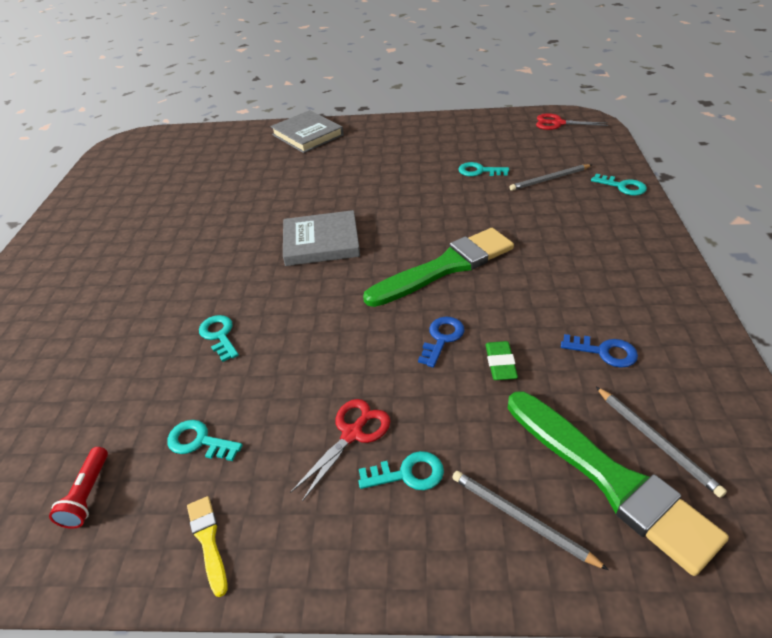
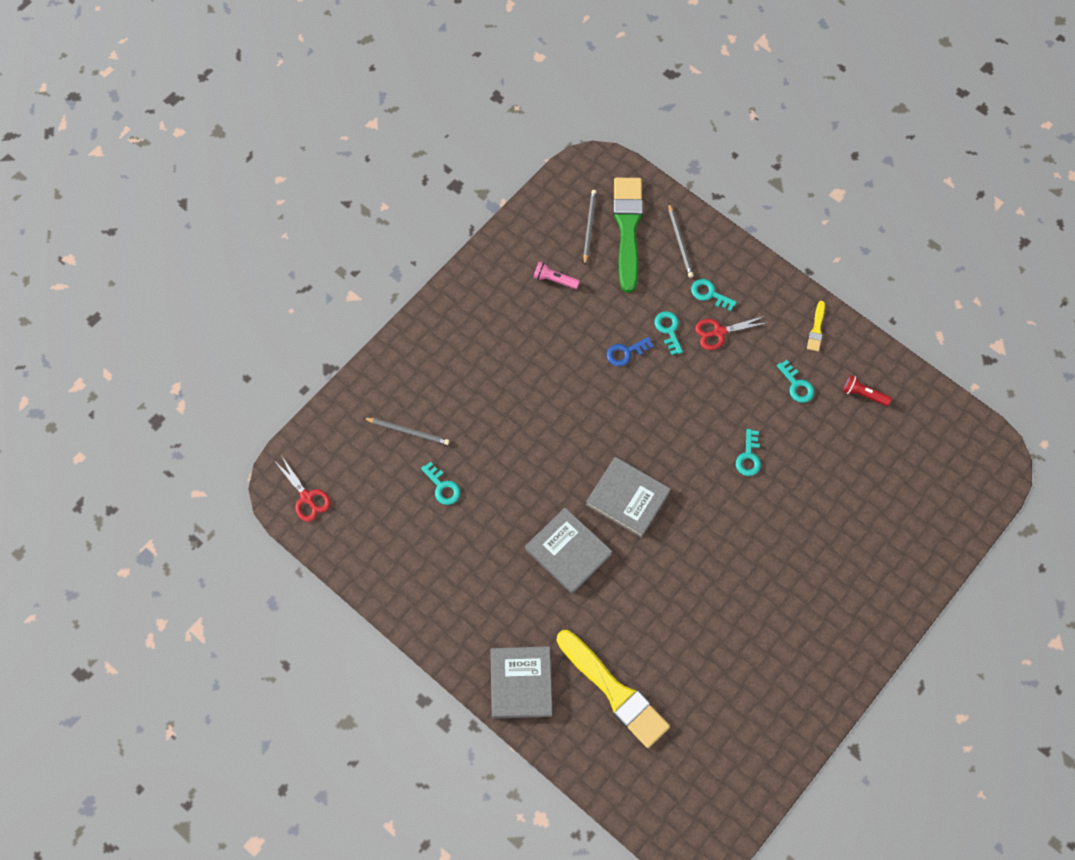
camera: 145 degrees left, 25 degrees up
red flashlight [49,447,108,529] -> red flashlight turned 105 degrees counterclockwise [843,375,892,406]
green brush [363,228,514,307] -> none
green eraser [485,341,518,380] -> none
blue key [561,334,638,368] -> pink flashlight [533,262,580,289]
turquoise key [591,174,647,195] -> turquoise key moved to [654,311,683,355]
none -> grey book [525,508,612,594]
none -> yellow brush [557,630,670,748]

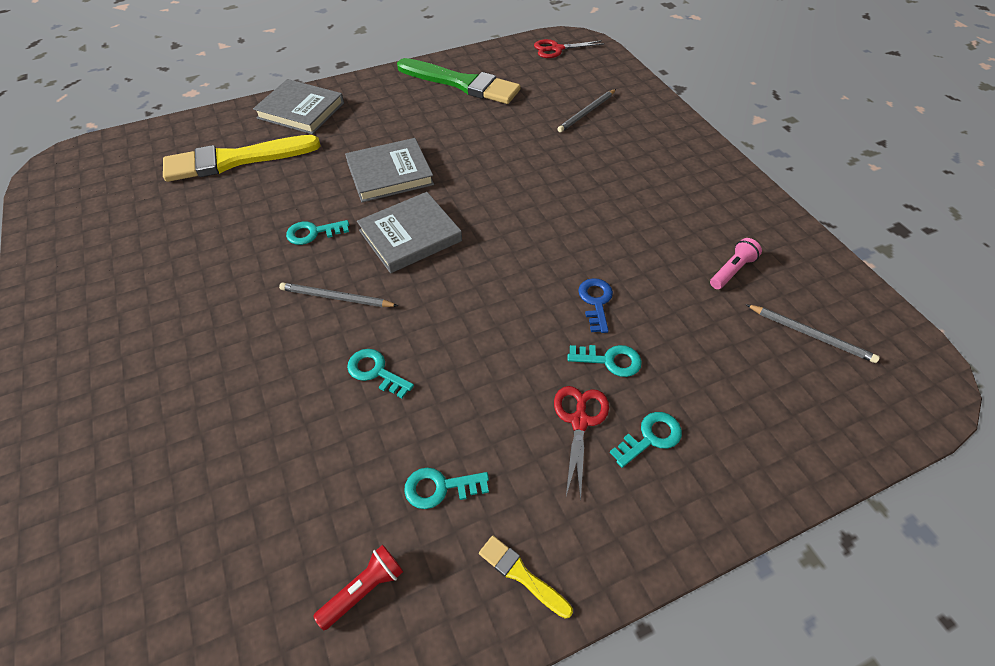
camera: 115 degrees right, 15 degrees down
turquoise key [421,462,460,505] -> turquoise key moved to [286,220,349,245]
green brush [613,178,643,292] -> green brush moved to [397,58,521,104]
grey pencil [668,204,694,278] -> grey pencil moved to [279,283,398,307]

